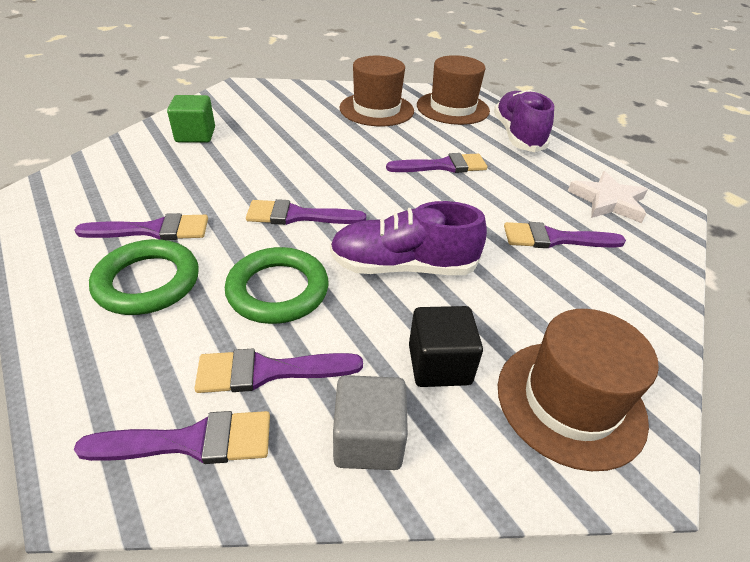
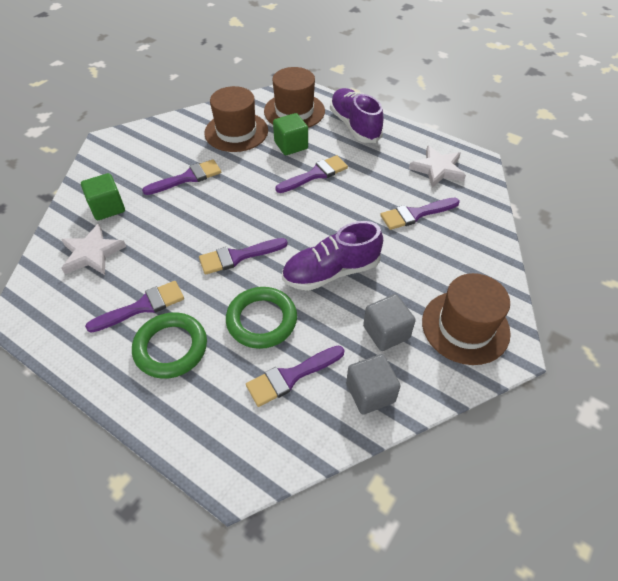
camera: 20 degrees left, 10 degrees up
purple brush [74,411,270,464] -> purple brush moved to [142,159,221,195]
black cube [409,306,483,387] -> grey cube [363,294,416,351]
none -> white star [61,224,126,275]
none -> green cube [273,113,308,155]

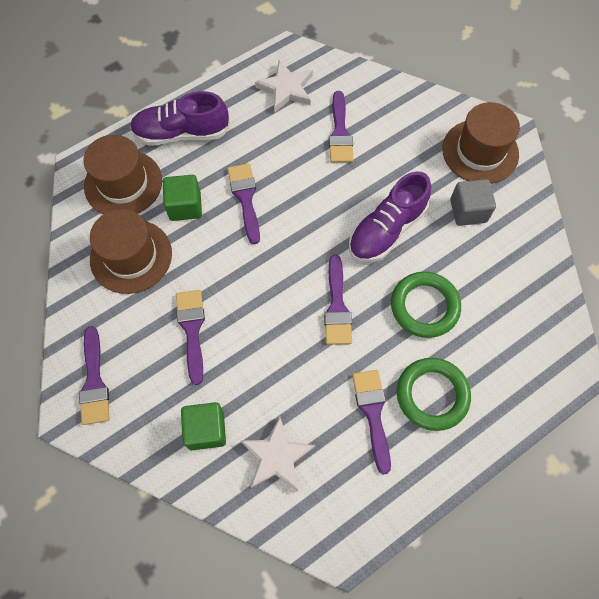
camera: 70 degrees left, 15 degrees up
purple brush [246,345,344,407] -> purple brush moved to [79,326,109,425]
purple shoe [282,221,383,291] -> purple shoe turned 45 degrees clockwise [349,171,431,262]
grey cube [346,354,401,415] -> none

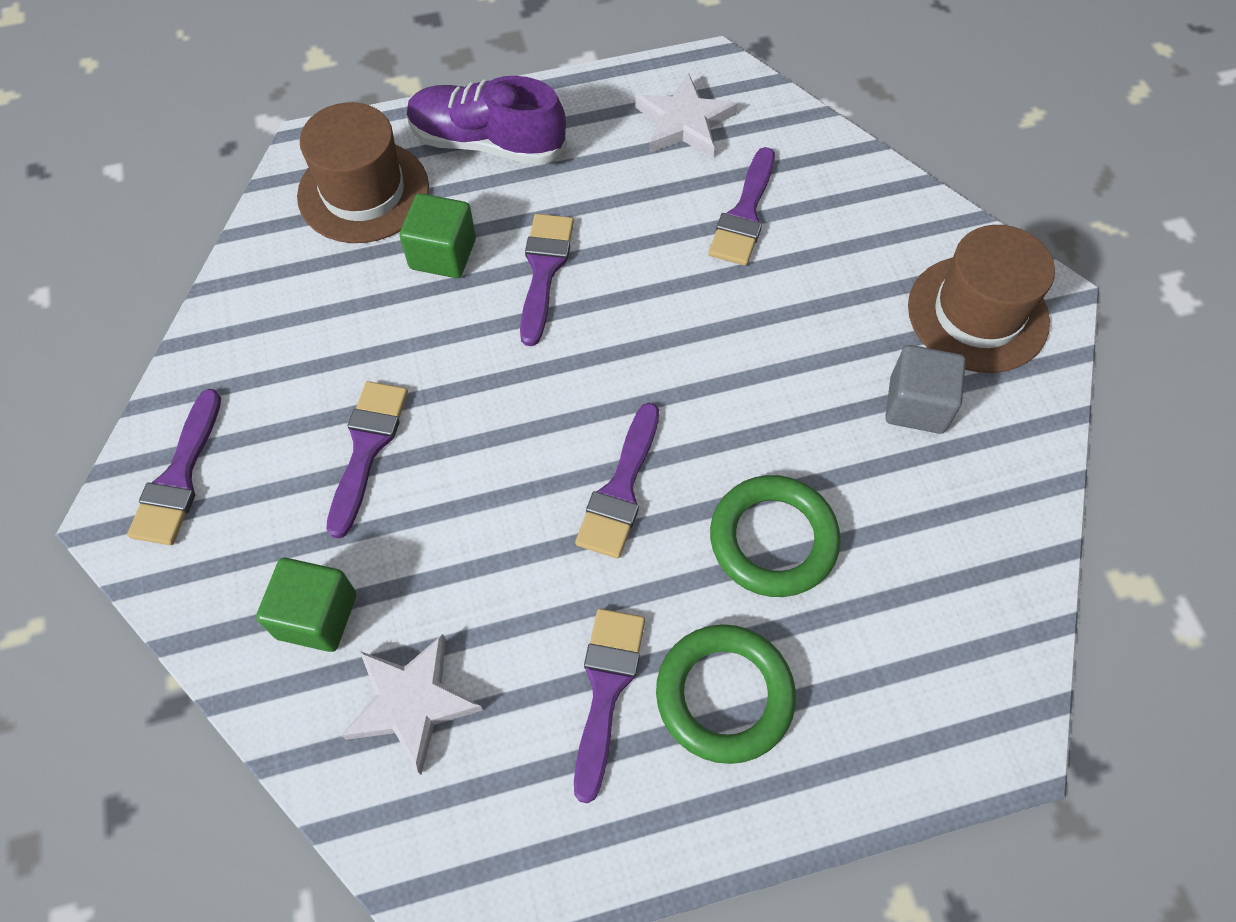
camera: 20 degrees right, 5 degrees down
brown hat [90,209,172,294] -> none
purple shoe [349,171,431,262] -> none

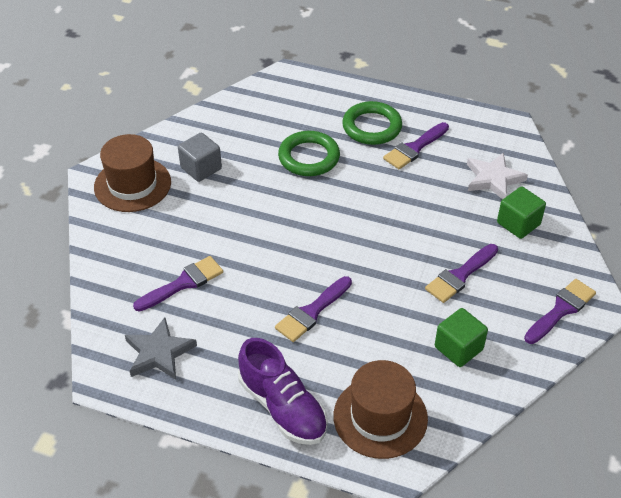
camera: 145 degrees left, 15 degrees down
green cube [400,193,476,278] -> green cube moved to [435,308,488,367]
purple brush [575,403,659,559] -> none
white star [635,73,737,158] -> grey star [125,317,197,380]

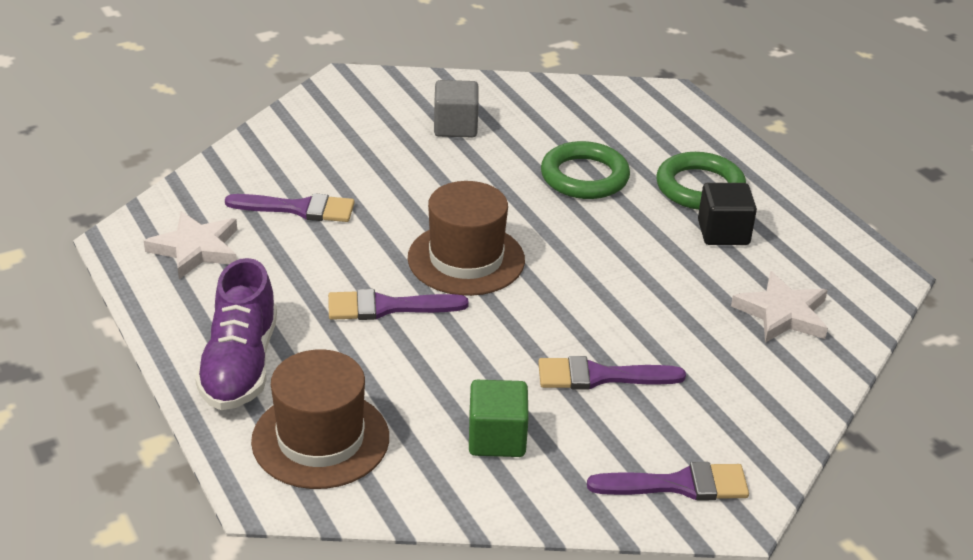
camera: 40 degrees right, 10 degrees down
brown hat [94,134,171,212] -> brown hat moved to [408,181,525,296]
grey star [125,317,197,380] -> white star [144,211,237,279]
purple brush [383,122,449,169] -> black cube [698,183,757,245]
green cube [497,186,546,239] -> none

